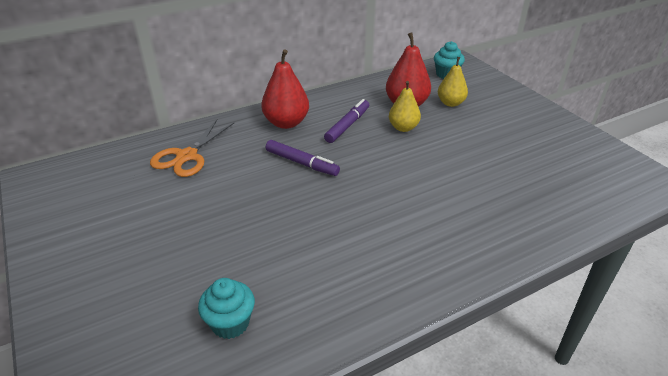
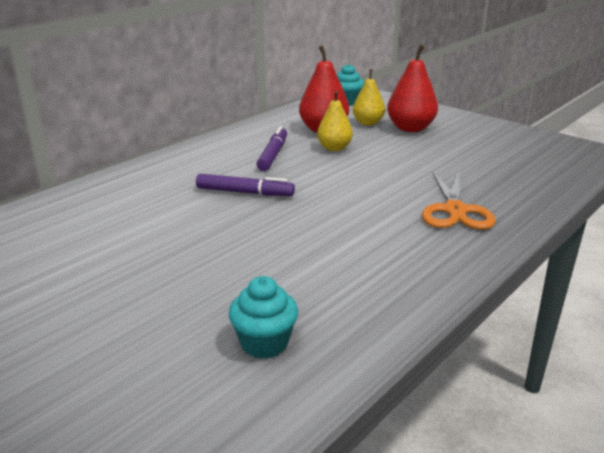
camera: 20 degrees left, 10 degrees down
orange scissors [150,119,235,177] -> orange scissors moved to [422,171,496,229]
red pear [261,49,309,129] -> red pear moved to [387,45,438,132]

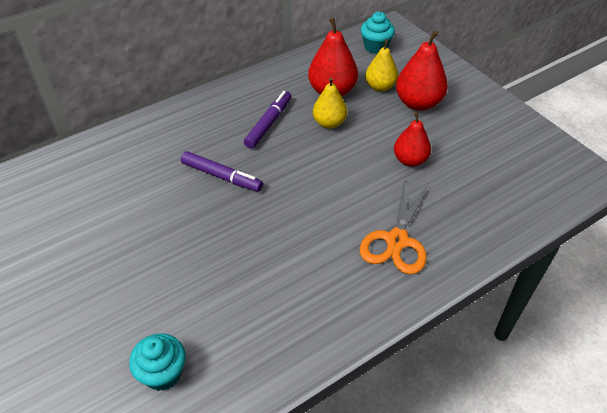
camera: 15 degrees right, 20 degrees up
none -> red pear [394,112,431,167]

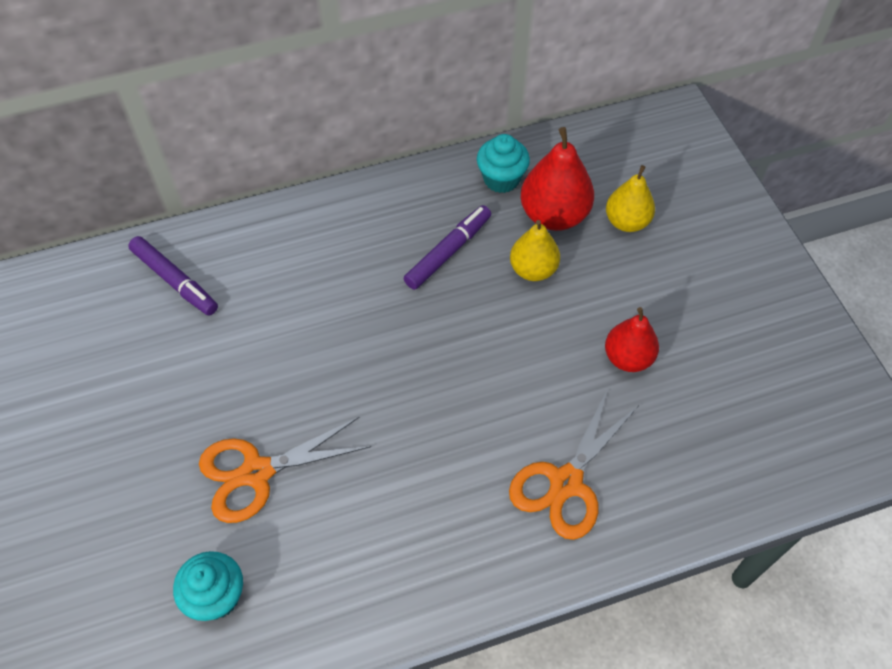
camera: 15 degrees right, 10 degrees up
purple marker [181,151,263,192] -> purple marker moved to [128,236,218,316]
turquoise cupcake [361,12,395,54] -> turquoise cupcake moved to [477,134,530,193]
red pear [396,31,448,111] -> none
none -> orange scissors [199,417,371,523]

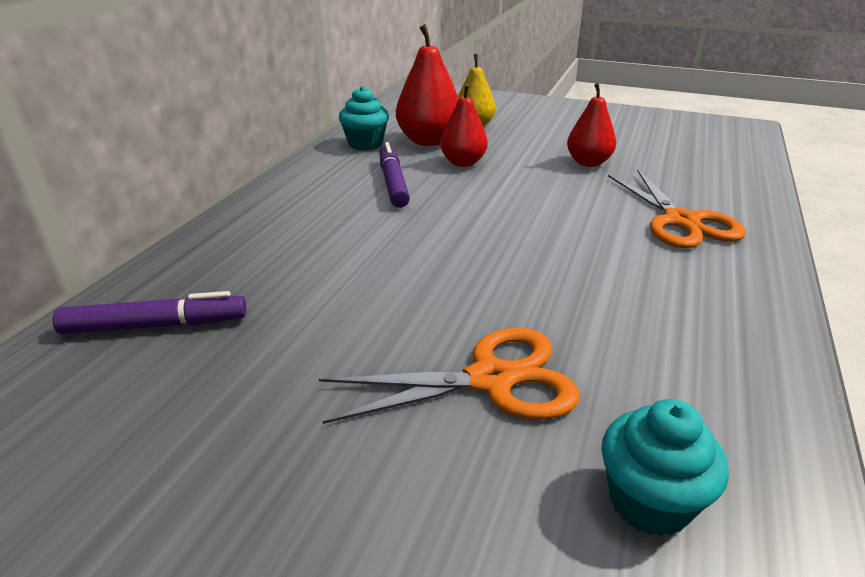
camera: 50 degrees left, 25 degrees down
orange scissors [199,417,371,523] -> orange scissors turned 120 degrees counterclockwise [319,328,580,424]
yellow pear [510,220,560,281] -> red pear [440,83,488,167]

